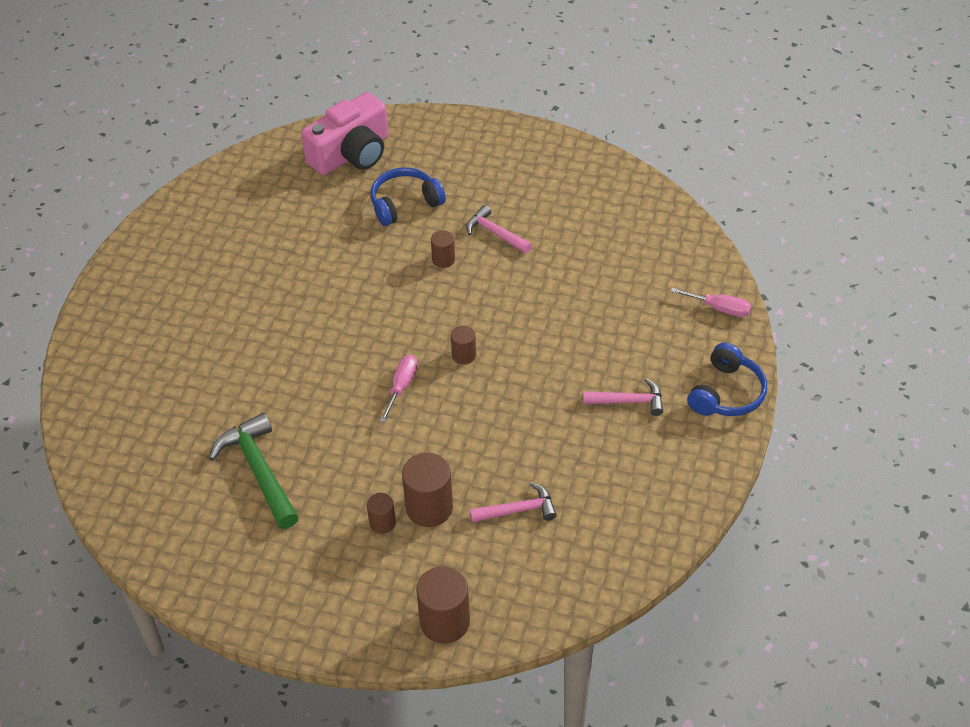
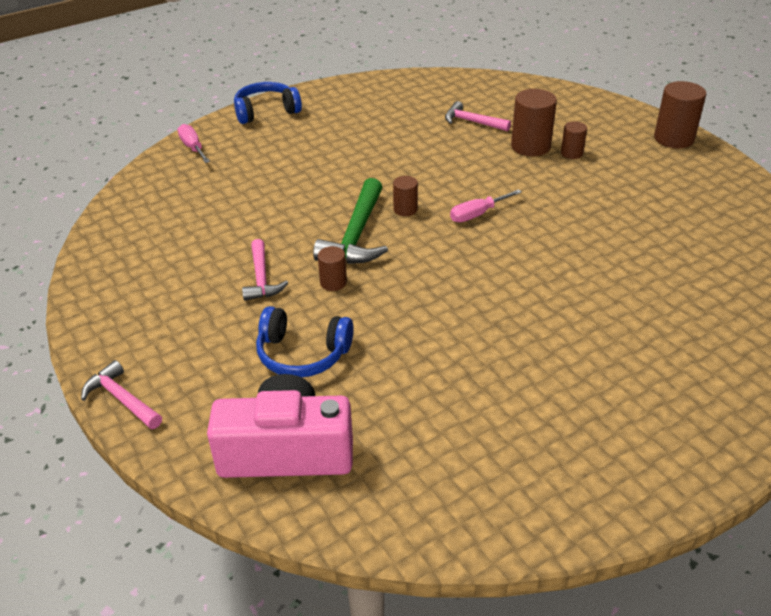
camera: 140 degrees left, 10 degrees down
green hammer [209,413,299,529] -> green hammer moved to [313,178,388,264]
brown cylinder [416,566,470,644] -> brown cylinder moved to [654,81,706,148]
pink hammer [583,378,663,416] -> pink hammer moved to [81,360,162,429]

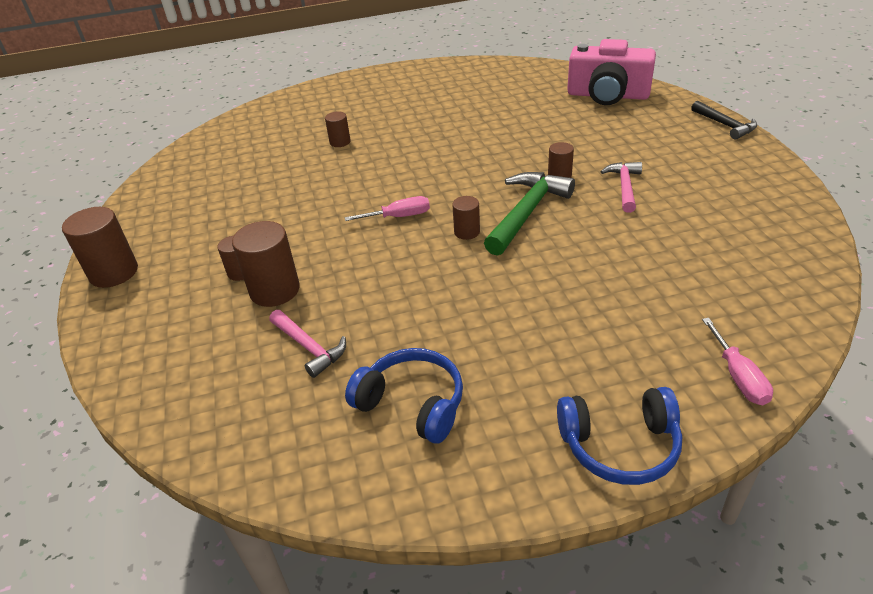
camera: 160 degrees left, 0 degrees up
pink hammer [81,360,162,429] -> black hammer [691,101,757,140]
blue headphones [256,306,354,378] -> blue headphones moved to [345,348,463,443]
none -> brown cylinder [325,112,351,147]

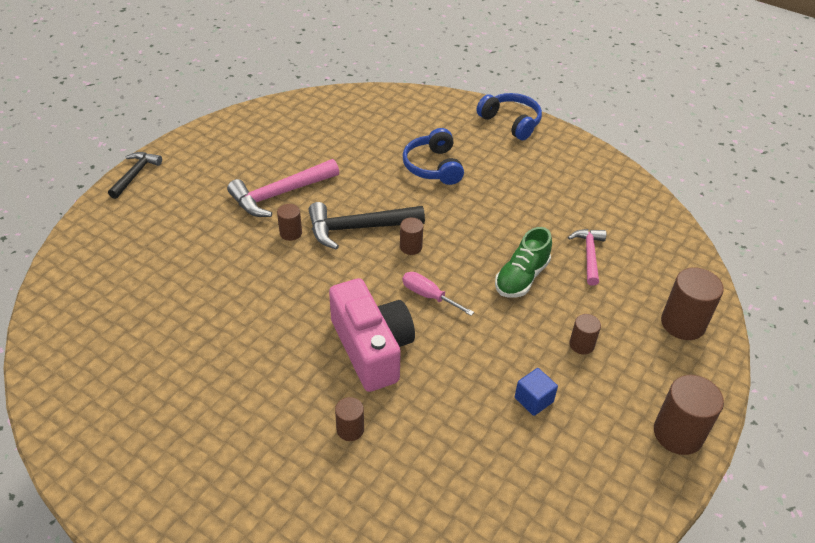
camera: 135 degrees left, 5 degrees up
brown cylinder [232,221,300,307] -> brown cylinder moved to [661,267,724,340]
blue headphones [345,348,463,443] -> blue headphones moved to [403,128,464,185]
green hammer [484,172,575,256] -> black hammer [308,202,425,250]
pink camera [567,39,656,105] -> pink camera moved to [329,278,415,392]
pink hammer [601,162,642,213] -> pink hammer [227,159,339,217], size x1.61
pink screwdriver [702,318,773,405] -> none
none -> green shoe [495,227,552,298]
none -> blue cube [515,368,558,416]

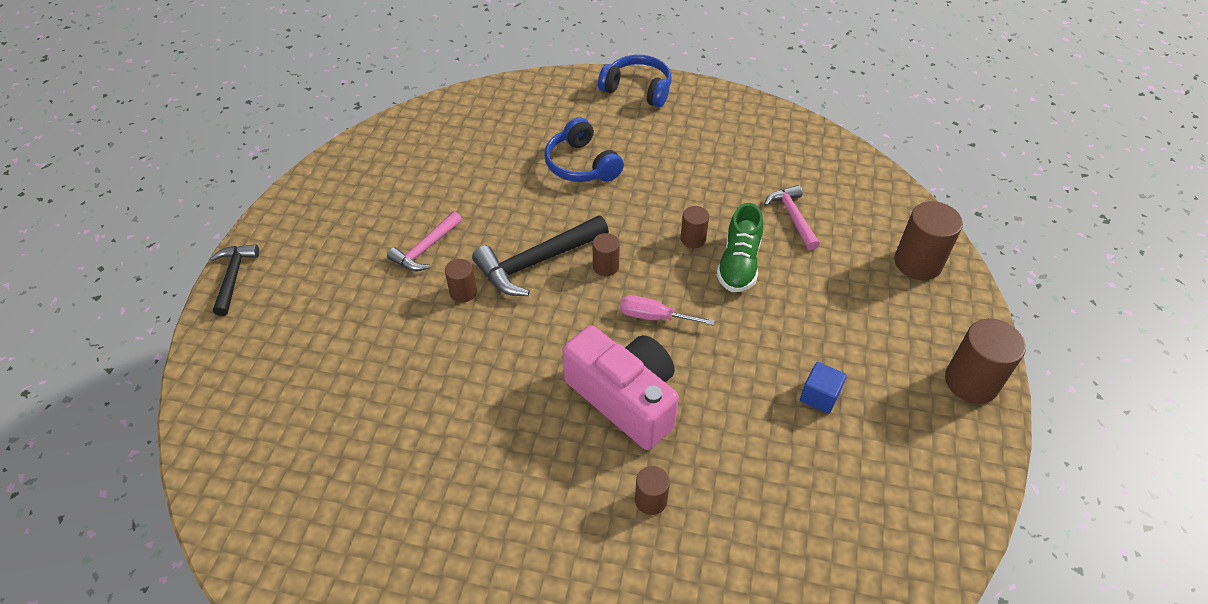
camera: 20 degrees left, 5 degrees up
pink hammer [227,159,339,217] -> pink hammer [387,211,462,271], size x0.62
brown cylinder [569,314,601,355] -> brown cylinder moved to [681,206,709,248]

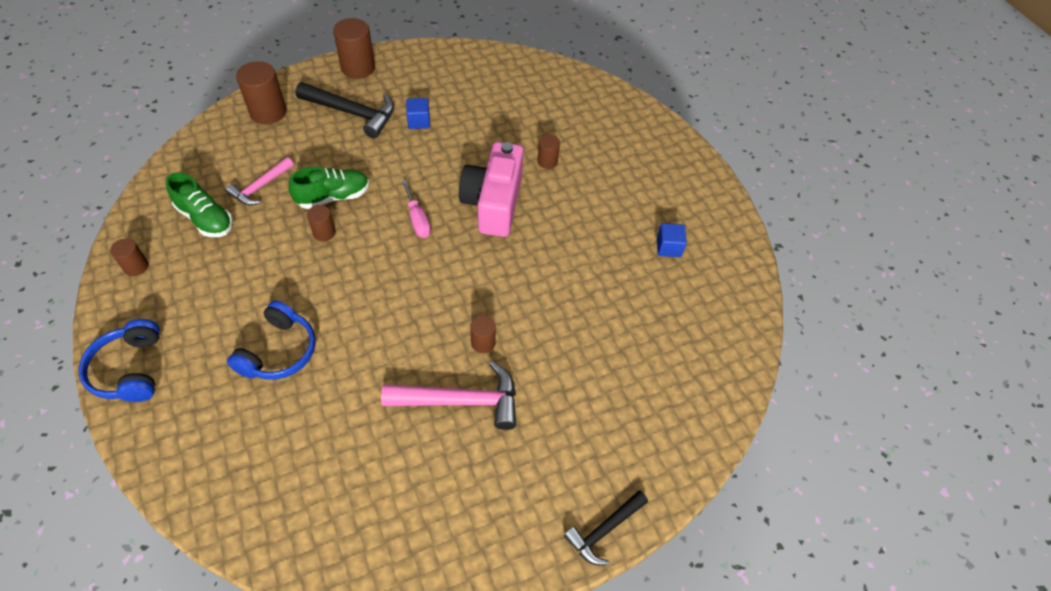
camera: 130 degrees left, 5 degrees up
pink hammer [387,211,462,271] -> pink hammer [381,361,516,430], size x1.61
black hammer [472,215,609,296] -> black hammer moved to [295,82,394,138]
brown cylinder [593,233,620,276] -> brown cylinder moved to [110,239,148,276]
none -> green shoe [166,172,233,237]
none -> blue cube [657,223,687,257]

